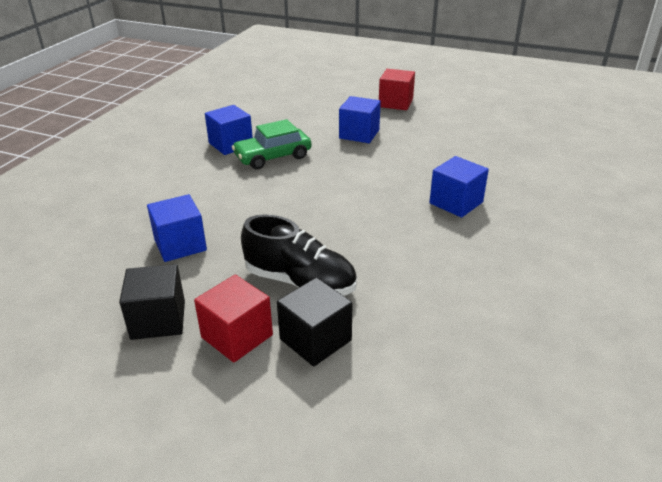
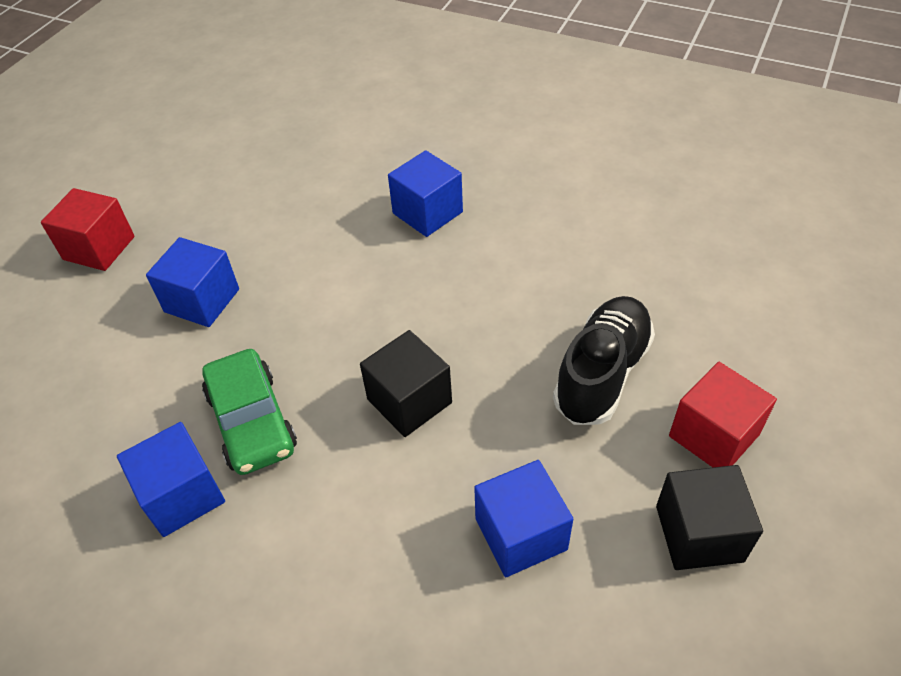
camera: 85 degrees left, 15 degrees up
black cube [277,278,352,367] -> black cube moved to [360,330,452,437]

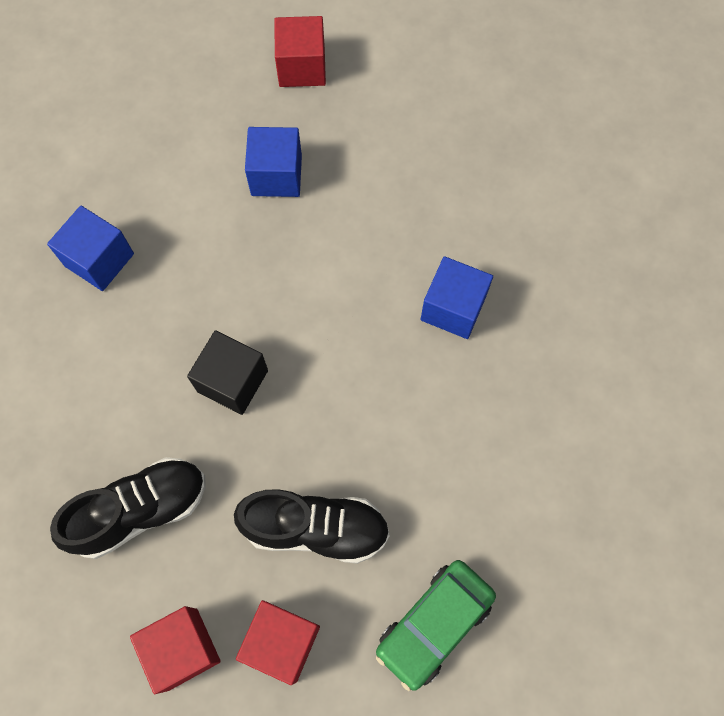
camera: 65 degrees right, 20 degrees up
green car [202,349,297,475] -> green car moved to [376,560,496,691]
blue cube [474,460,573,577] -> black shoe [50,457,206,559]
black cube [656,465,763,570] -> red cube [130,606,221,694]

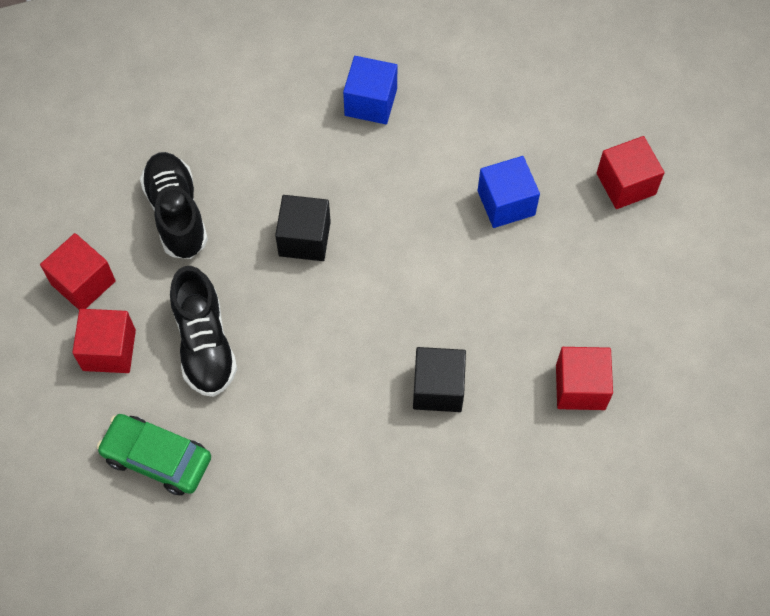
camera: 70 degrees right, 5 degrees down
black shoe [50,457,206,559] -> black shoe turned 150 degrees counterclockwise [140,152,208,259]
blue cube [421,256,493,339] -> black cube [413,347,466,412]
none -> red cube [556,347,613,410]

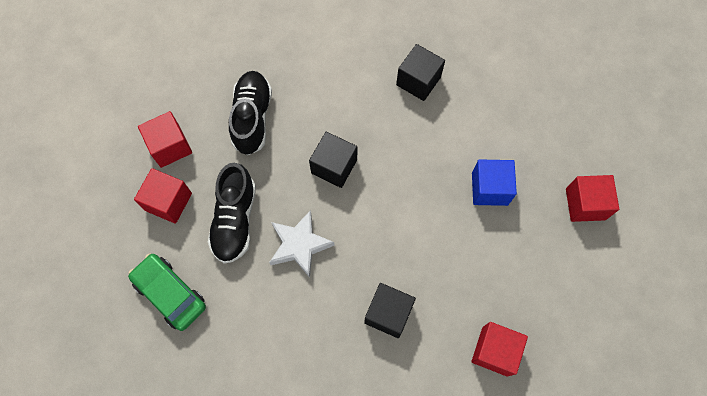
camera: 20 degrees right, 5 degrees up
blue cube [343,56,397,124] -> black cube [396,44,445,101]
none -> white star [269,210,335,278]

